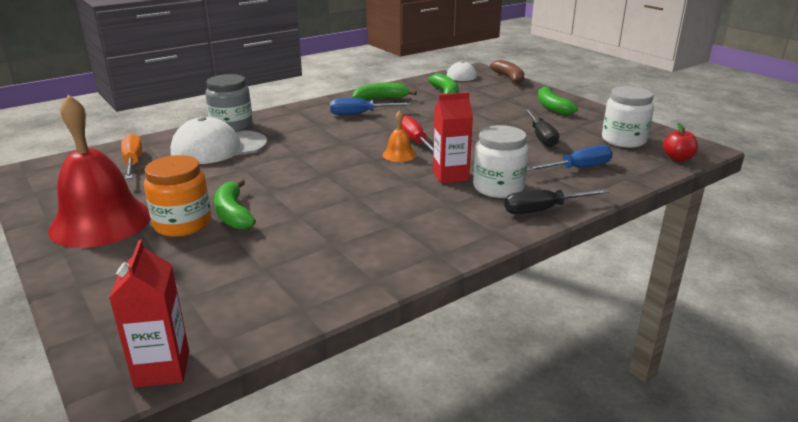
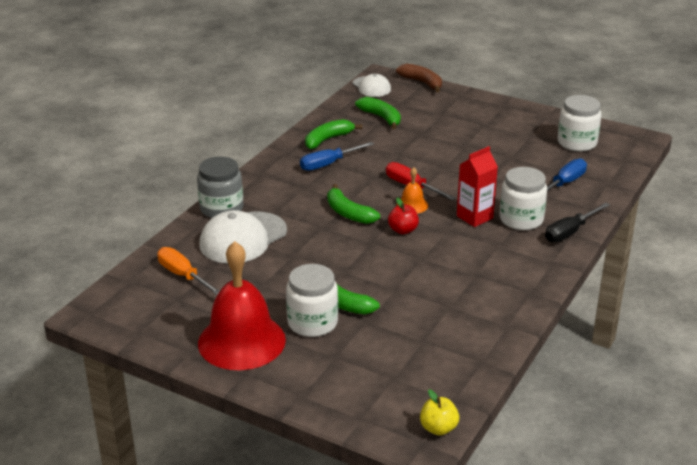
camera: 25 degrees left, 5 degrees up
red carton [109,239,189,388] -> yellow apple [420,389,459,436]
orange jar [144,155,211,237] -> white jar [286,264,338,337]
black screwdriver [524,109,559,147] -> none
green banana [538,86,578,115] -> green banana moved to [327,184,380,224]
red apple [663,123,698,161] -> red apple moved to [388,197,419,234]

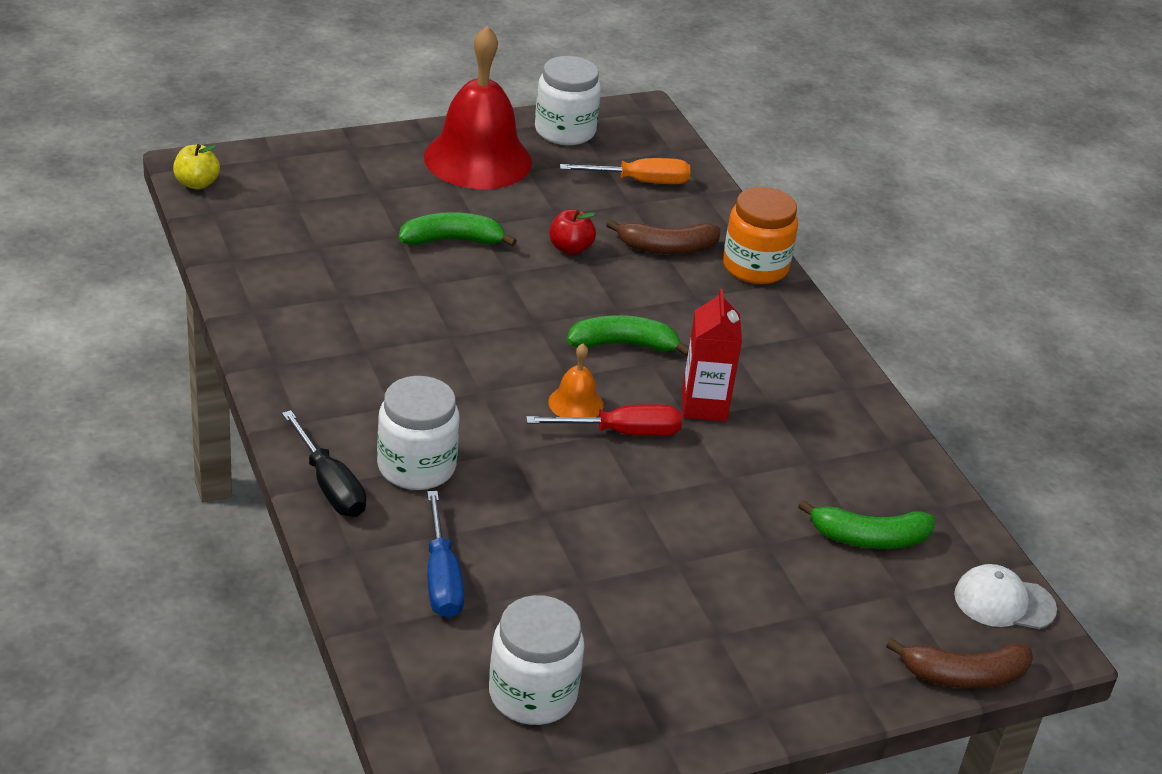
camera: 125 degrees right, 5 degrees up
grey jar [197,156,243,218] -> orange jar [723,187,798,284]
white cap [199,210,287,263] -> brown banana [606,219,721,254]
white jar [286,264,338,337] -> white jar moved to [535,56,601,145]
blue screwdriver [300,142,374,171] -> none
green banana [305,119,362,149] -> none
red apple [388,197,419,234] -> red apple moved to [549,210,596,255]
red carton [457,146,498,227] -> red carton moved to [682,289,742,421]
black screwdriver [545,203,610,242] -> black screwdriver turned 150 degrees clockwise [282,410,366,517]

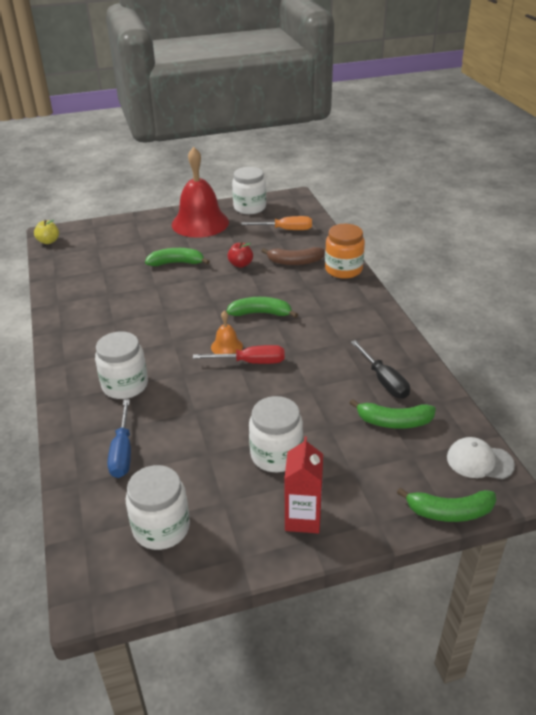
camera: 10 degrees right, 0 degrees up
black screwdriver [282,410,366,517] -> black screwdriver moved to [351,340,410,398]
red carton [682,289,742,421] -> red carton moved to [284,437,323,534]
brown banana [886,638,1033,689] -> green banana [397,488,496,522]
none -> white jar [249,396,303,472]

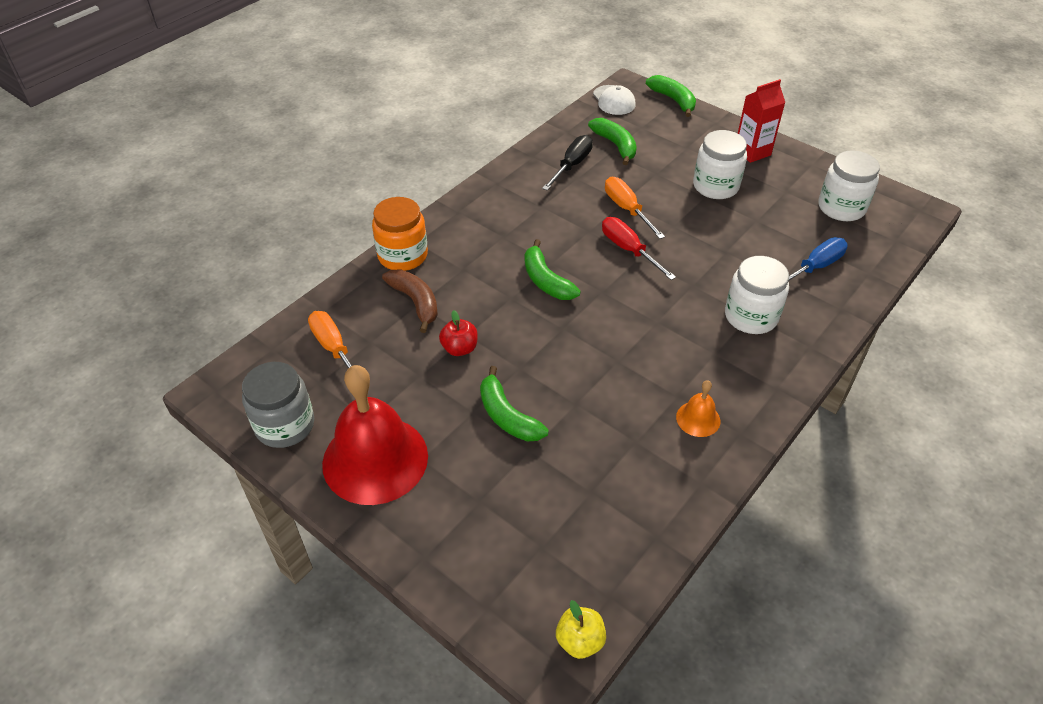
camera: 125 degrees left, 10 degrees up
orange bell [211,310,243,354] -> orange bell moved to [676,380,720,437]
white jar [232,167,266,214] -> grey jar [242,362,314,448]
none -> orange screwdriver [605,177,665,239]

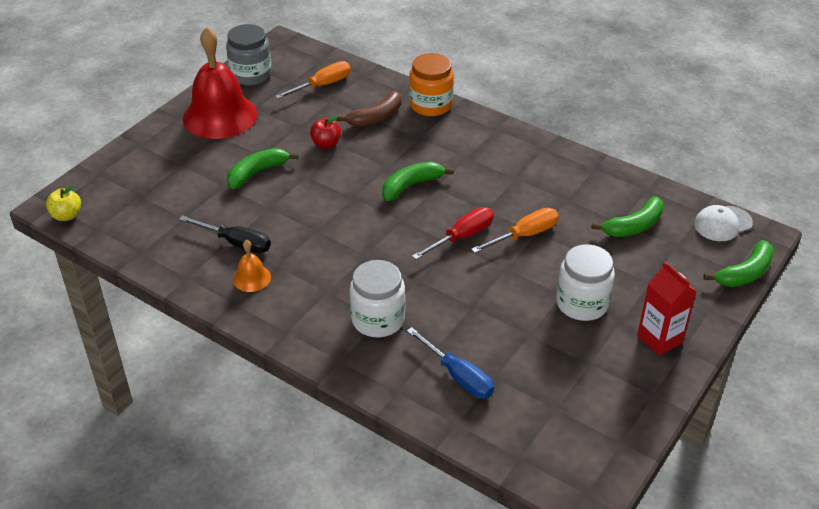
camera: 85 degrees right, 5 degrees down
black screwdriver [542,135,593,191] -> black screwdriver moved to [179,215,271,253]
white jar [818,151,880,221] -> none

